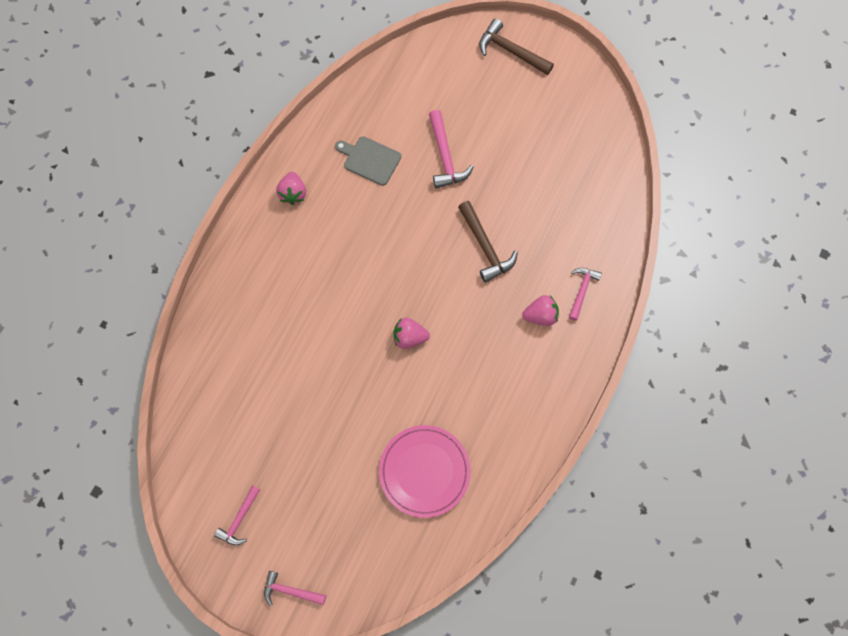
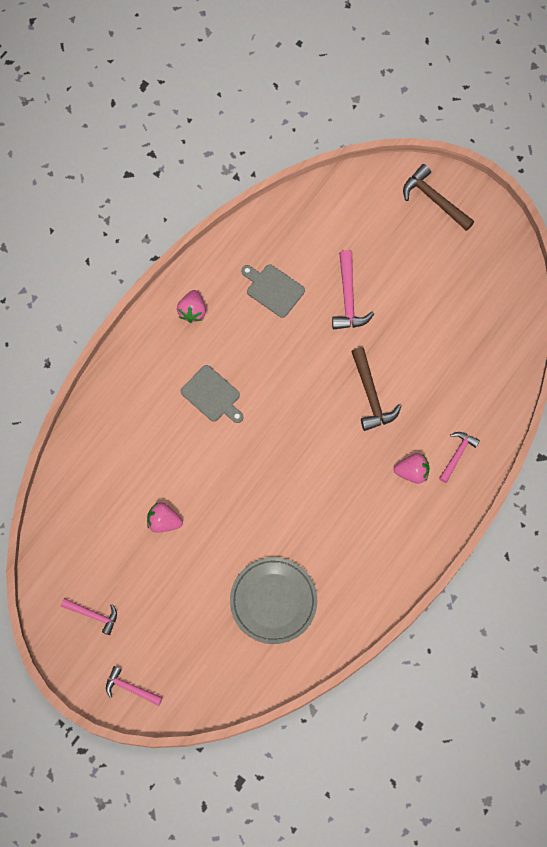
camera: 10 degrees right, 0 degrees up
pink hammer [214,485,260,545] -> pink hammer turned 105 degrees counterclockwise [61,598,117,635]
pink plate [379,425,471,518] -> grey plate [230,557,317,644]
pink strawberry [393,318,430,349] -> pink strawberry moved to [147,502,183,533]
none -> grey cutting board [181,365,243,423]

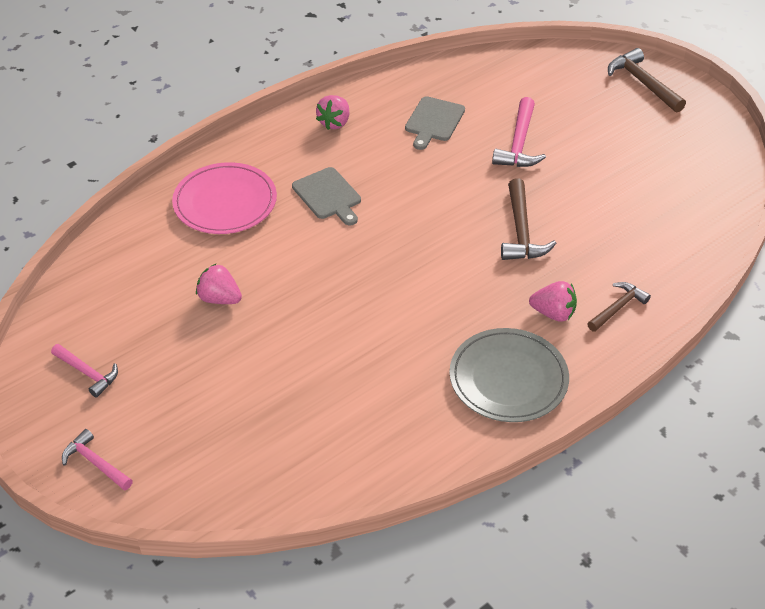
camera: 15 degrees right, 25 degrees down
grey plate [230,557,317,644] -> grey plate moved to [449,328,569,422]
grey cutting board [241,264,305,318] -> grey cutting board turned 120 degrees counterclockwise [405,96,465,150]
pink hammer [439,432,480,483] -> brown hammer [587,282,651,332]
none -> pink plate [172,162,277,234]

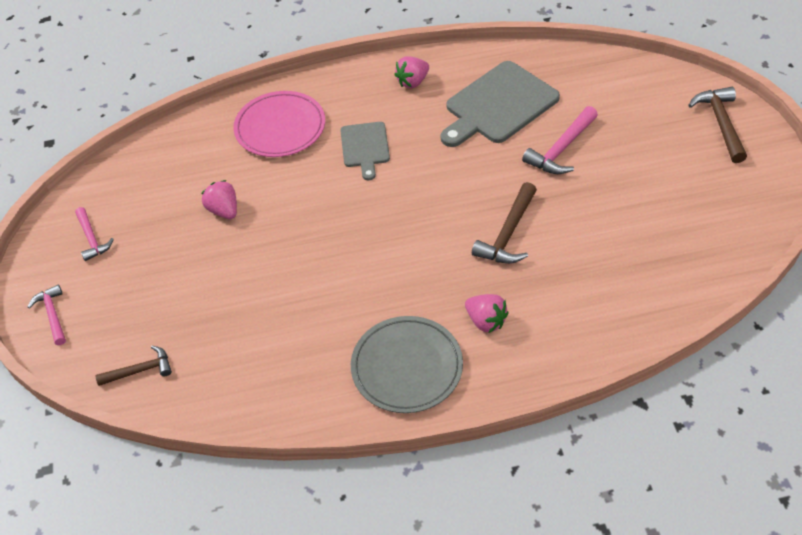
camera: 30 degrees right, 5 degrees up
grey cutting board [405,96,465,150] -> grey cutting board [440,61,560,147], size x1.74
brown hammer [587,282,651,332] -> brown hammer moved to [95,346,172,386]

